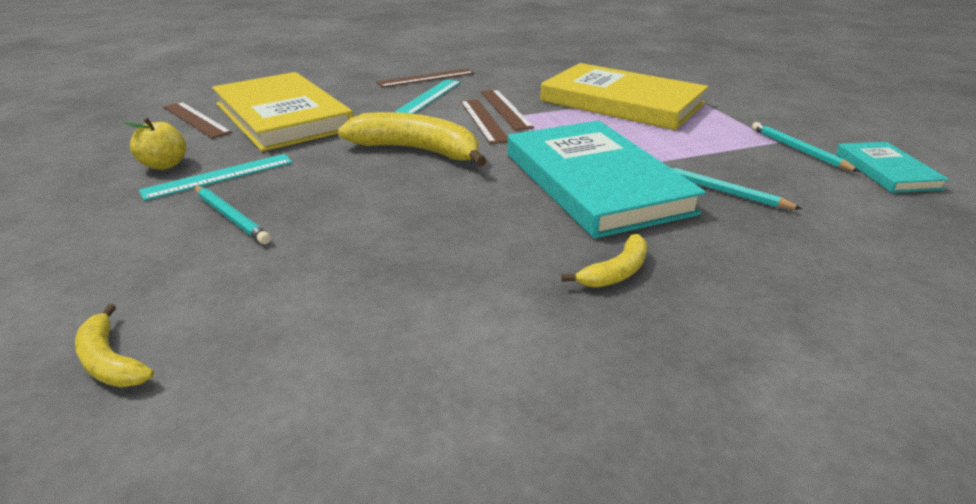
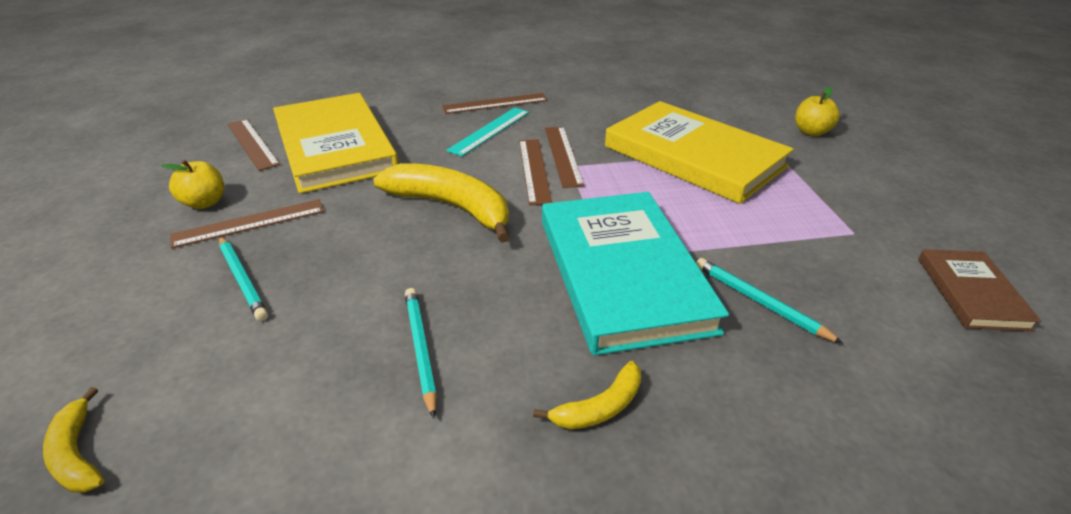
camera: 10 degrees right, 5 degrees up
turquoise ruler [139,154,293,201] -> brown ruler [170,199,324,248]
turquoise pencil [752,122,860,172] -> turquoise pencil moved to [405,288,437,419]
turquoise book [836,142,949,193] -> brown book [918,249,1041,331]
none -> yellow apple [795,87,840,136]

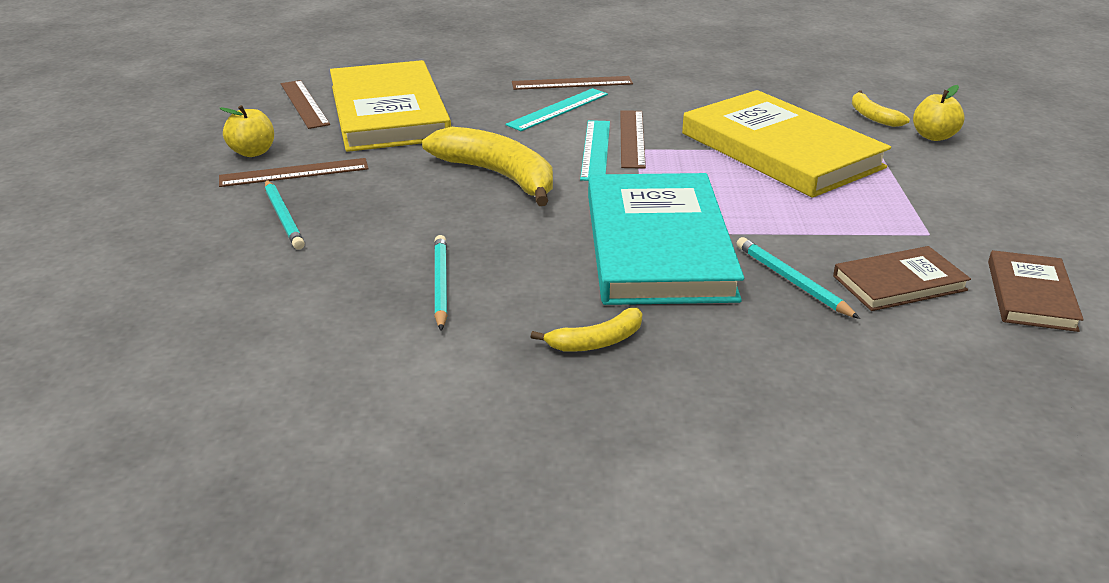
camera: 10 degrees right, 5 degrees down
yellow banana [43,387,104,492] -> yellow banana moved to [852,90,910,127]
brown ruler [519,139,552,205] -> turquoise ruler [580,120,610,181]
none -> brown book [833,246,971,311]

